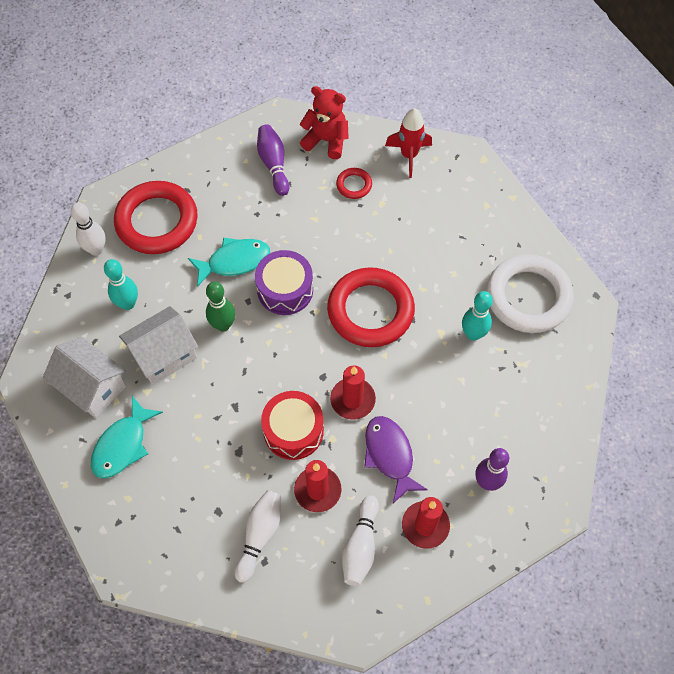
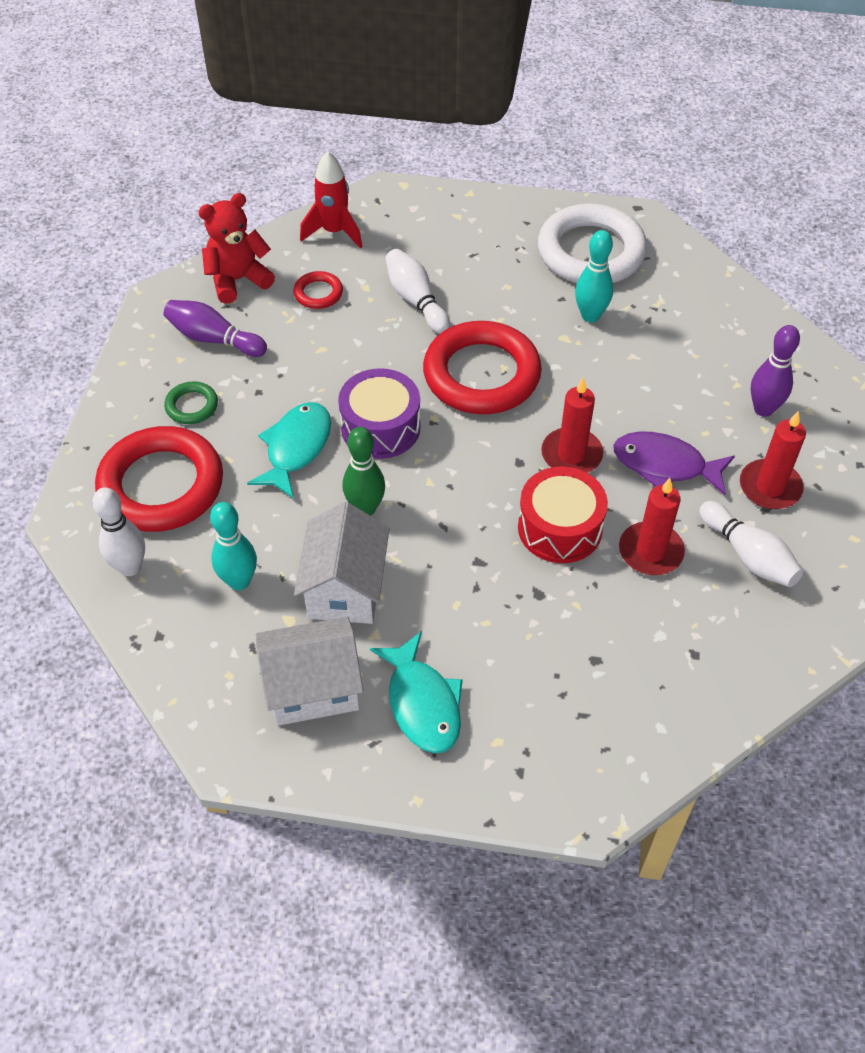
camera: 50 degrees left, 10 degrees down
white bowling pin [235,490,281,583] -> white bowling pin moved to [385,249,450,334]
none -> green ring [164,381,218,424]

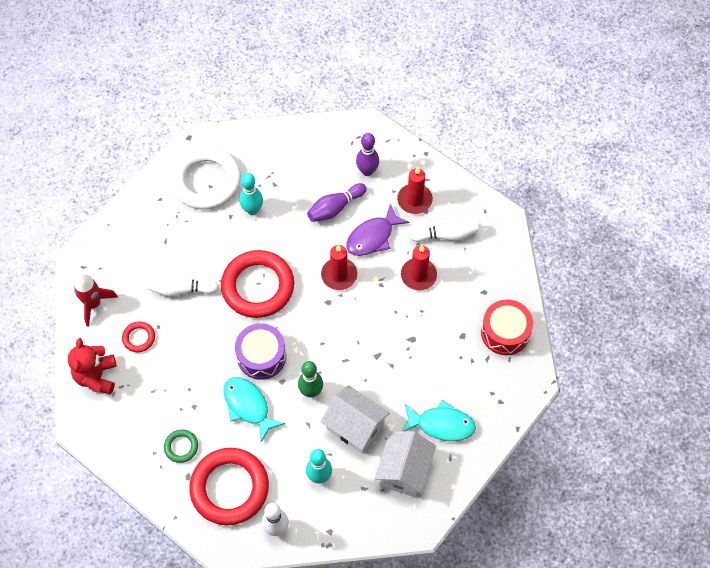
camera: 60 degrees left, 10 degrees up
purple bowling pin [163,300,267,357] -> purple bowling pin moved to [307,183,366,222]
red drum [518,466,608,563] -> red drum moved to [481,300,533,355]

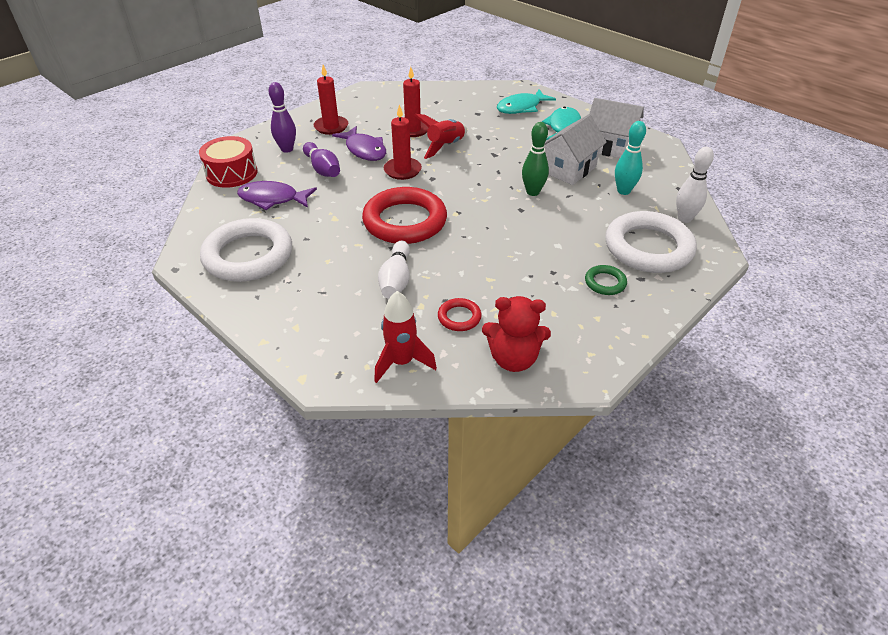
camera: 85 degrees left, 20 degrees down
red ring [189,448,269,525] -> white ring [605,211,697,273]
turquoise fish [223,377,285,442] -> turquoise fish moved to [497,89,556,114]
purple drum [235,323,286,380] -> none
turquoise bowling pin [239,173,263,215] -> none
white bowling pin [410,217,479,242] -> none
red drum [481,300,533,355] -> red drum moved to [199,136,257,188]
none -> purple fish [237,181,317,210]
none -> red rocket [414,114,467,159]

